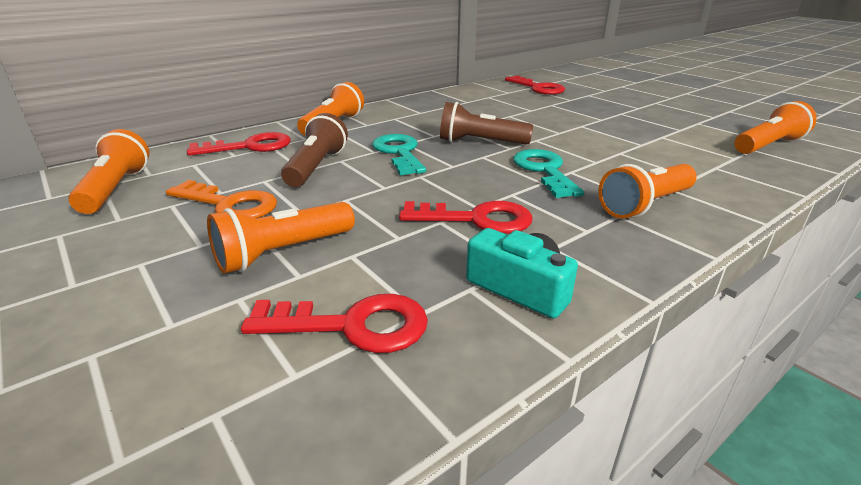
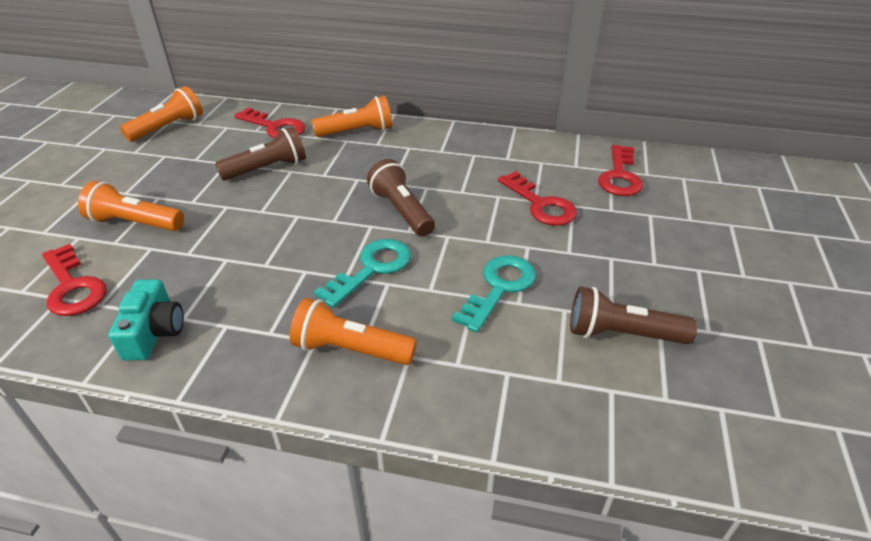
camera: 50 degrees right, 10 degrees up
orange key [166,180,277,218] -> none
turquoise key [372,134,426,175] -> turquoise key moved to [452,255,536,333]
red key [399,201,532,234] -> red key moved to [498,171,577,226]
orange flashlight [735,101,817,154] -> none
none -> brown flashlight [570,287,697,344]

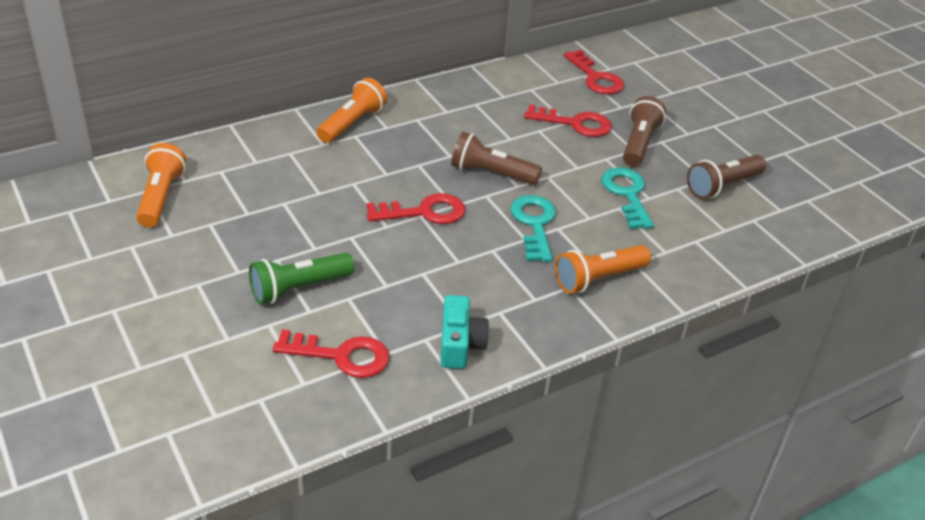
camera: 45 degrees left, 0 degrees up
orange flashlight [78,181,184,231] -> green flashlight [249,253,354,304]
turquoise camera [109,279,184,361] -> turquoise camera turned 45 degrees clockwise [440,295,489,369]
brown flashlight [215,126,306,181] -> brown flashlight moved to [623,96,666,167]
red key [234,108,306,138] -> red key moved to [367,193,465,224]

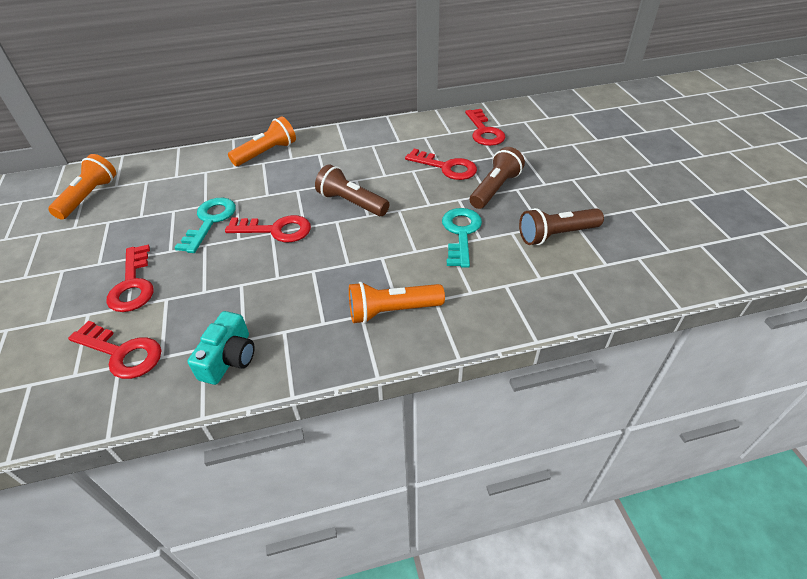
camera: 20 degrees right, 5 degrees up
green flashlight [249,253,354,304] -> red key [106,245,153,312]
turquoise key [510,195,556,262] -> turquoise key moved to [174,198,236,253]

